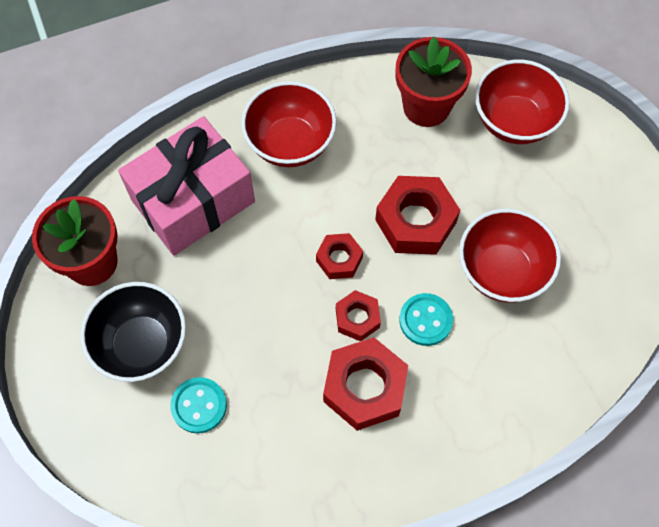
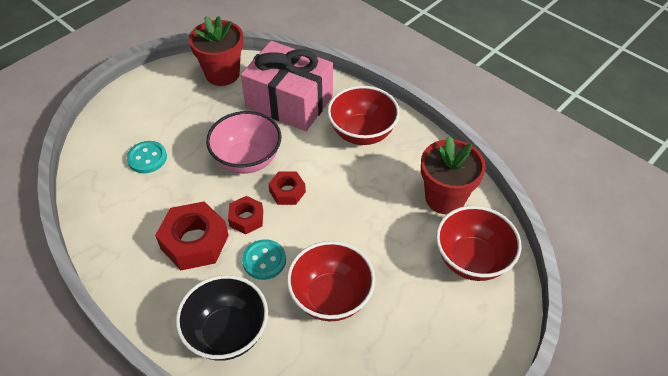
camera: 65 degrees right, 15 degrees down
black bowl [80,282,186,382] -> black bowl moved to [176,275,268,361]
red nut [375,176,460,255] -> none
none -> pink bowl [206,111,281,174]

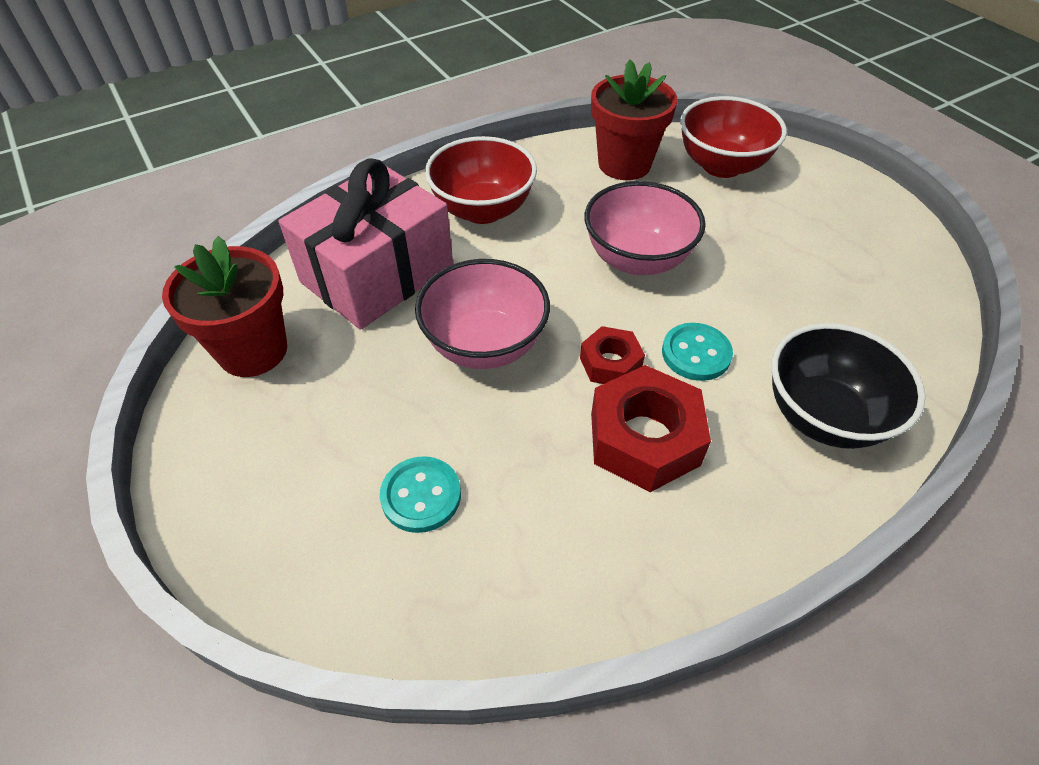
camera: 75 degrees left, 0 degrees up
red nut [268,171,306,205] -> none
red bowl [287,241,375,321] -> none
none -> pink bowl [584,181,706,275]

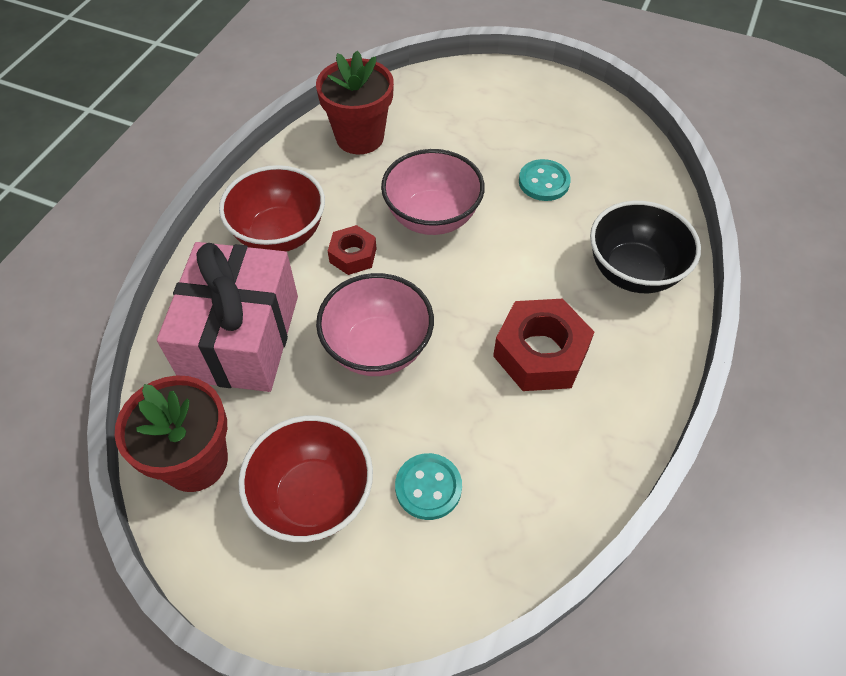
camera: 35 degrees left, 5 degrees up
red nut [580,326,645,384] -> red nut moved to [328,225,376,275]
turquoise button [662,323,733,381] -> turquoise button moved to [519,159,571,201]
red bowl [680,96,787,178] -> red bowl moved to [238,416,373,542]

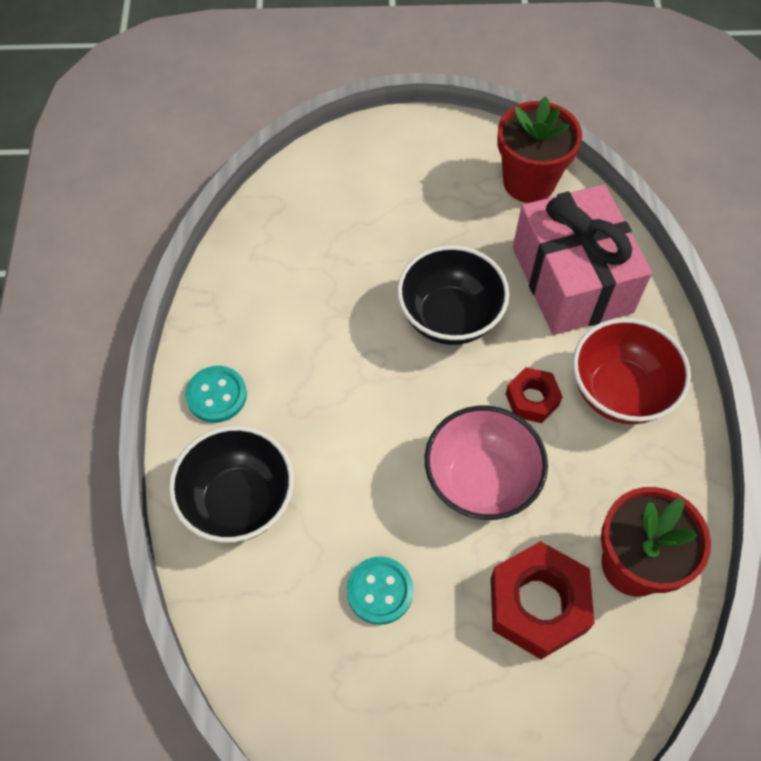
camera: 155 degrees right, 5 degrees up
red bowl [238,416,373,542] -> none
pink bowl [316,273,434,376] -> black bowl [397,245,509,345]
turquoise button [395,453,462,520] -> turquoise button moved to [185,366,247,423]
red nut [493,299,594,391] -> red nut moved to [491,541,594,659]

